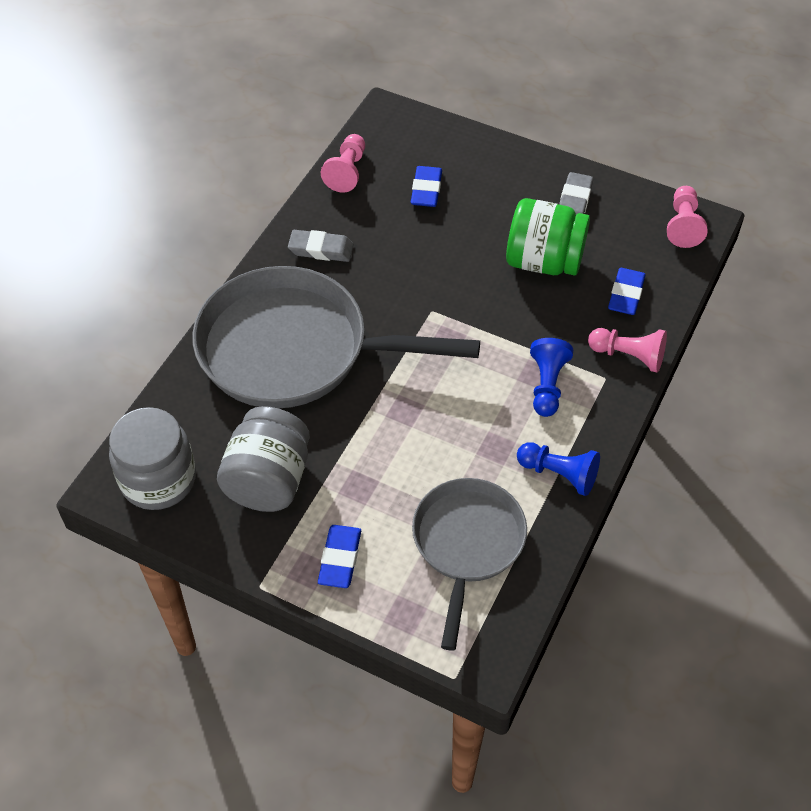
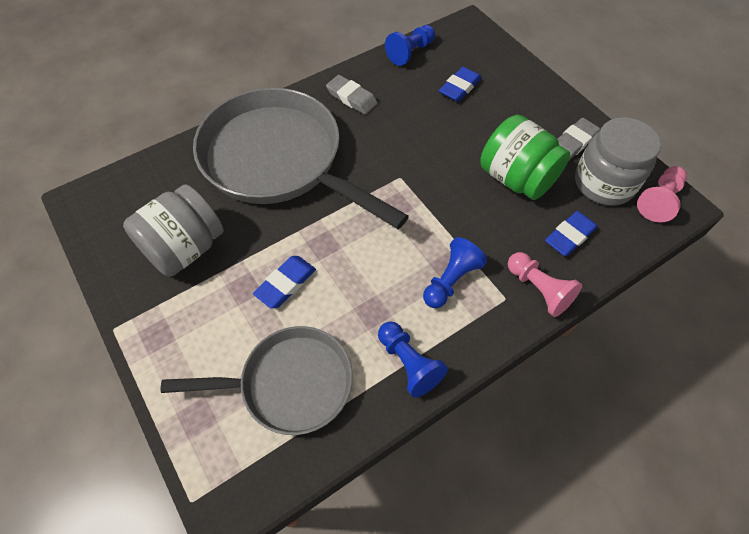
camera: 30 degrees right, 5 degrees up
grey jar [109,407,196,510] -> grey jar moved to [575,117,661,206]
blue eraser [318,525,361,588] -> blue eraser moved to [253,256,316,309]
pink pawn [321,134,365,192] -> blue pawn [385,25,435,66]
grey pan [412,478,527,651] -> grey pan turned 45 degrees clockwise [161,326,353,435]

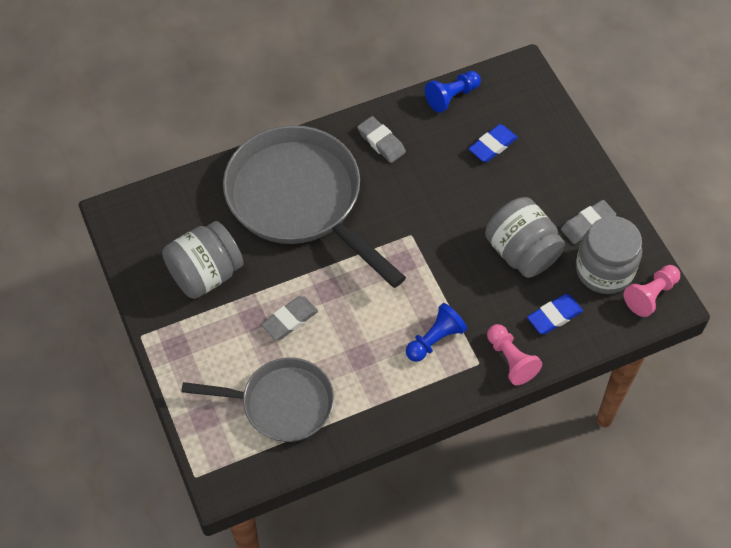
camera: 10 degrees right, 0 degrees up
blue eraser [253,256,316,309] -> grey eraser [261,296,318,340]
blue pawn [378,321,448,398] -> none
green jar [480,115,570,200] -> grey jar [485,197,565,278]

